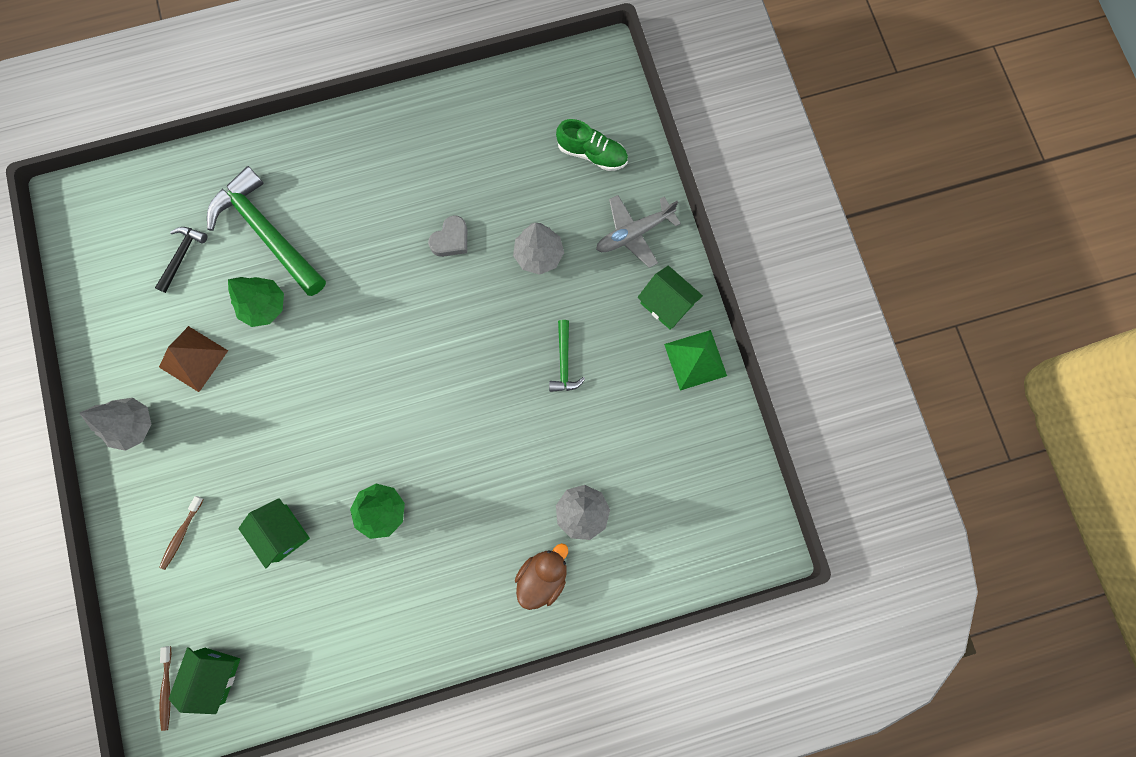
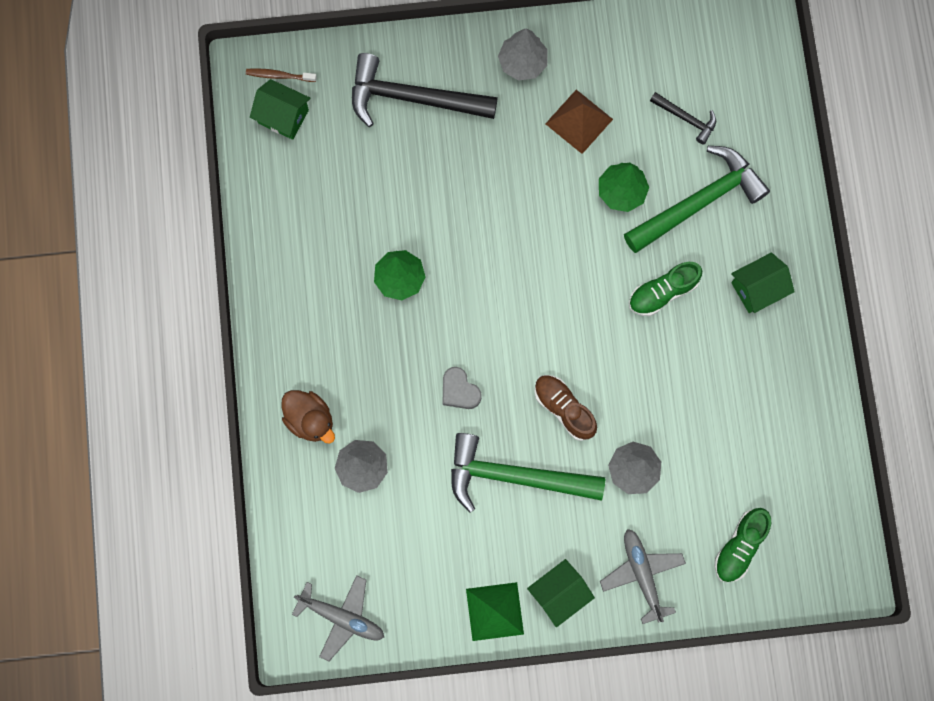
camera: 100 degrees right, 0 degrees up
brown toothbrush [159,496,204,570] -> black hammer [352,53,498,127]
green house [238,498,310,569] -> green house moved to [731,253,795,313]
grey heart [428,215,467,257] -> grey heart moved to [442,367,482,409]
green hammer [549,320,585,392] -> green hammer [451,433,605,512], size x2.08
none -> grey plane [292,575,384,661]
none -> brown shoe [534,375,597,441]
none -> green shoe [629,262,702,316]

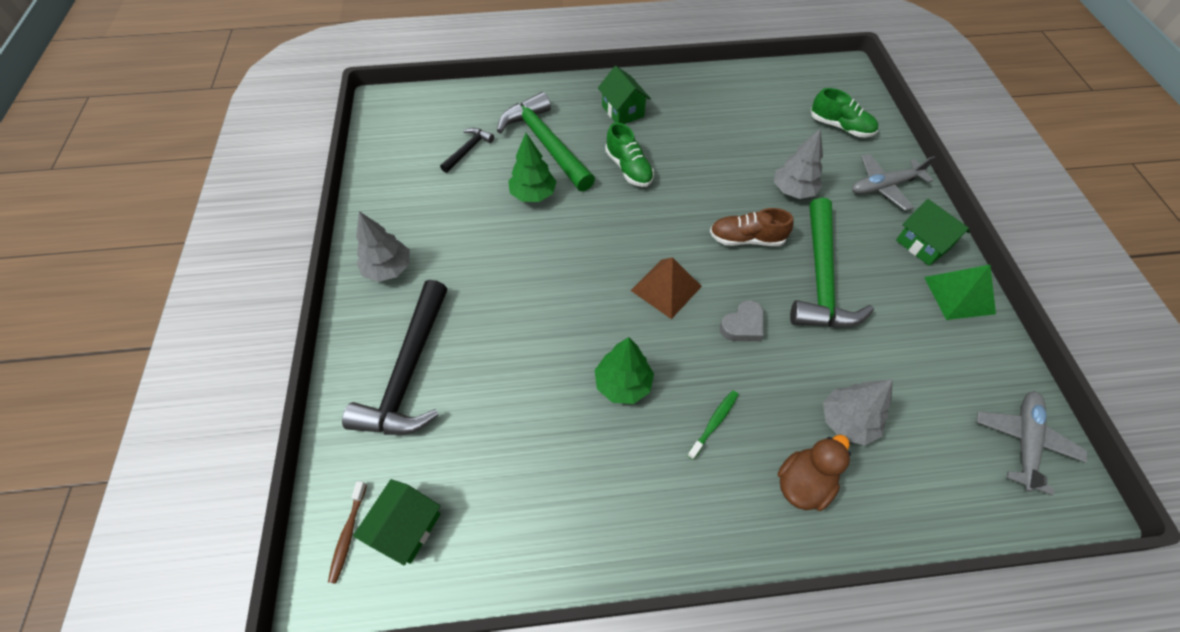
camera: 90 degrees left, 20 degrees down
brown shoe [534,375,597,441] -> brown shoe turned 45 degrees clockwise [710,208,794,246]
brown pyramid [545,90,613,154] -> brown pyramid moved to [631,257,702,319]
none -> green toothbrush [687,390,739,460]

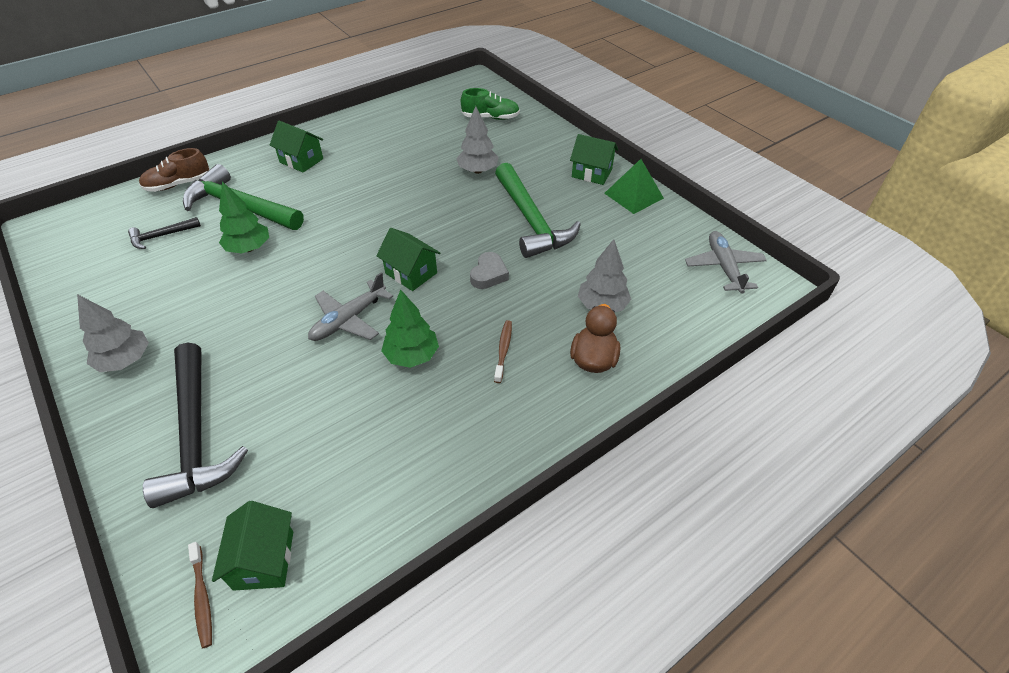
camera: 30 degrees left, 10 degrees down
black hammer [440,128,494,173] -> black hammer turned 120 degrees counterclockwise [128,217,201,249]
green shoe [605,122,654,187] -> none
brown pyramid [631,257,702,319] -> green house [376,228,440,291]
green toothbrush [687,390,739,460] -> brown toothbrush [494,320,512,383]
brown shoe [710,208,794,246] -> brown shoe moved to [139,148,210,192]
grey plane [852,154,935,211] -> grey plane moved to [308,272,393,341]

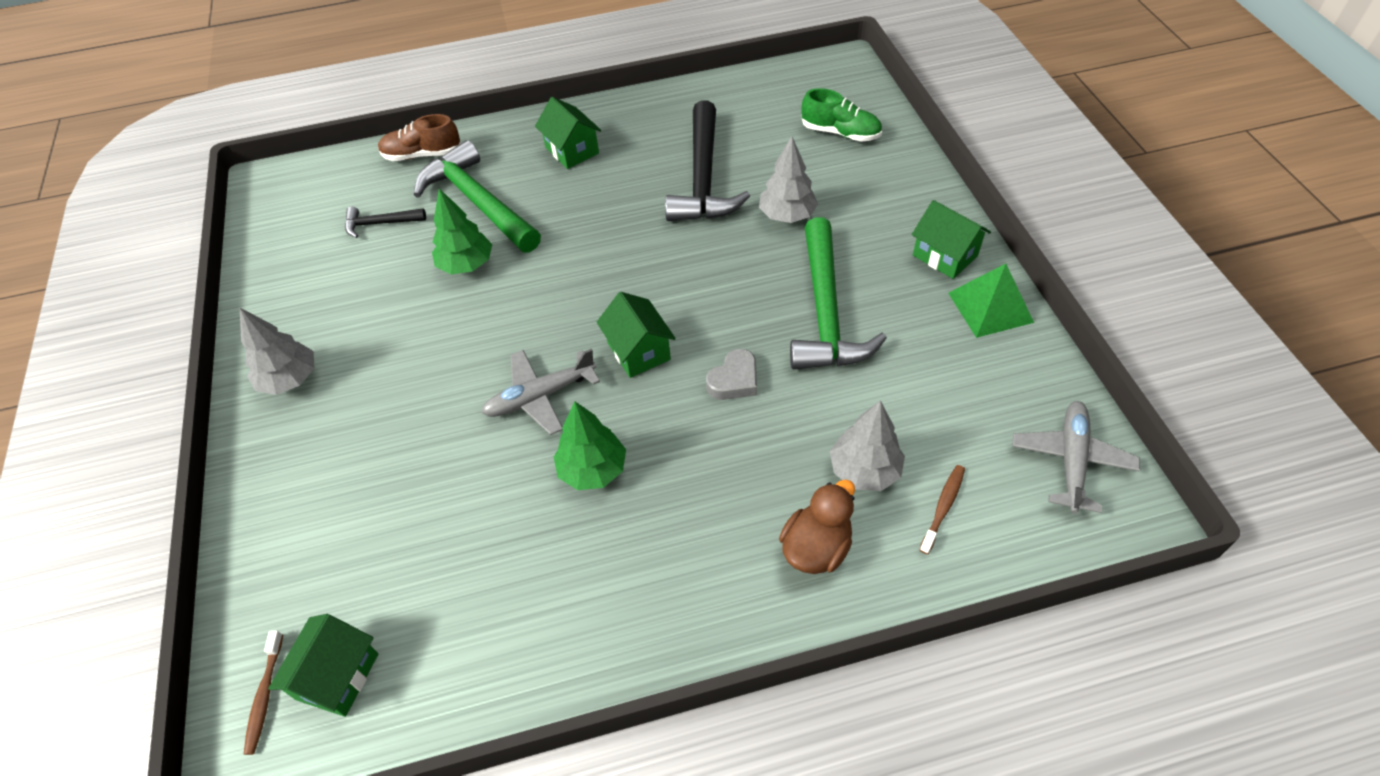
camera: 25 degrees right, 5 degrees up
black hammer [143,342,248,508] -> black hammer moved to [665,100,750,221]
brown toothbrush [494,320,512,383] -> brown toothbrush moved to [919,465,965,554]

